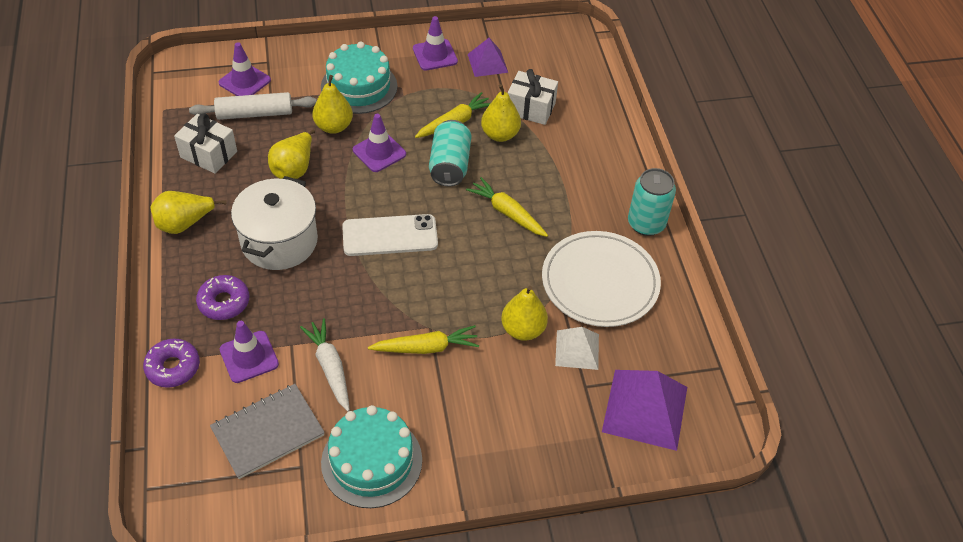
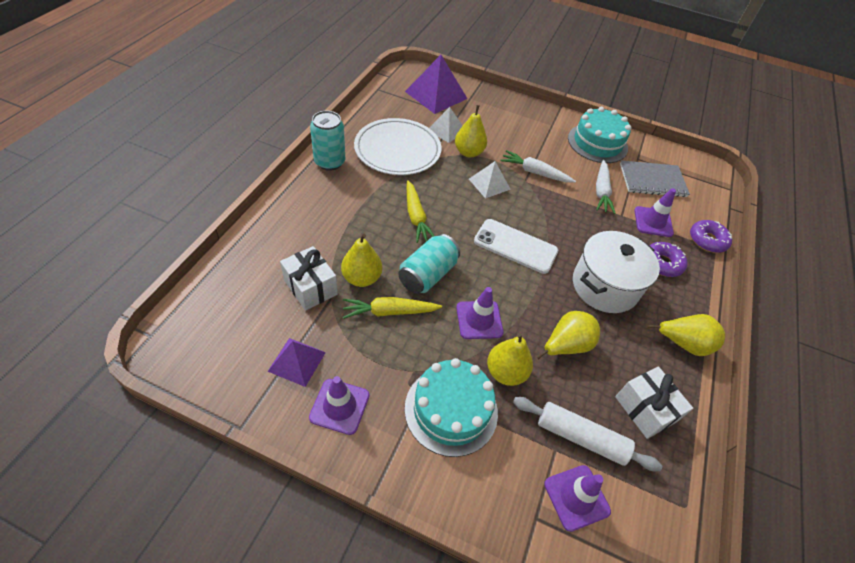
camera: 150 degrees left, 0 degrees up
yellow carrot [368,325,479,354] -> white carrot [500,150,576,183]
none -> white pyramid [469,161,511,199]

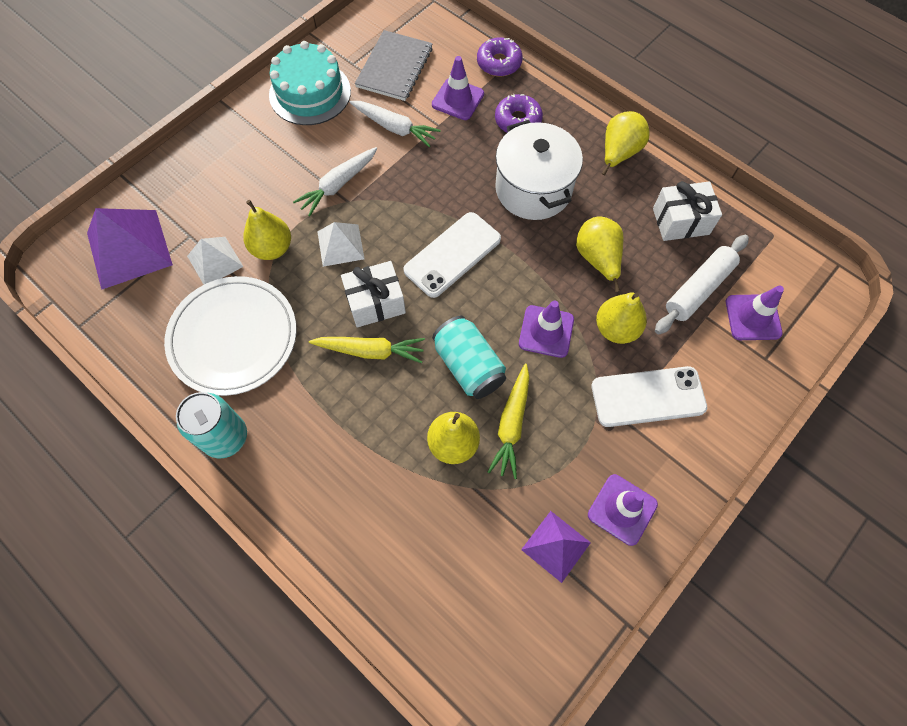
camera: 65 degrees left, 15 degrees up
white gift [280,246,338,311] -> white gift moved to [341,261,406,327]
turquoise cake [405,358,498,457] -> white phone [591,366,707,427]

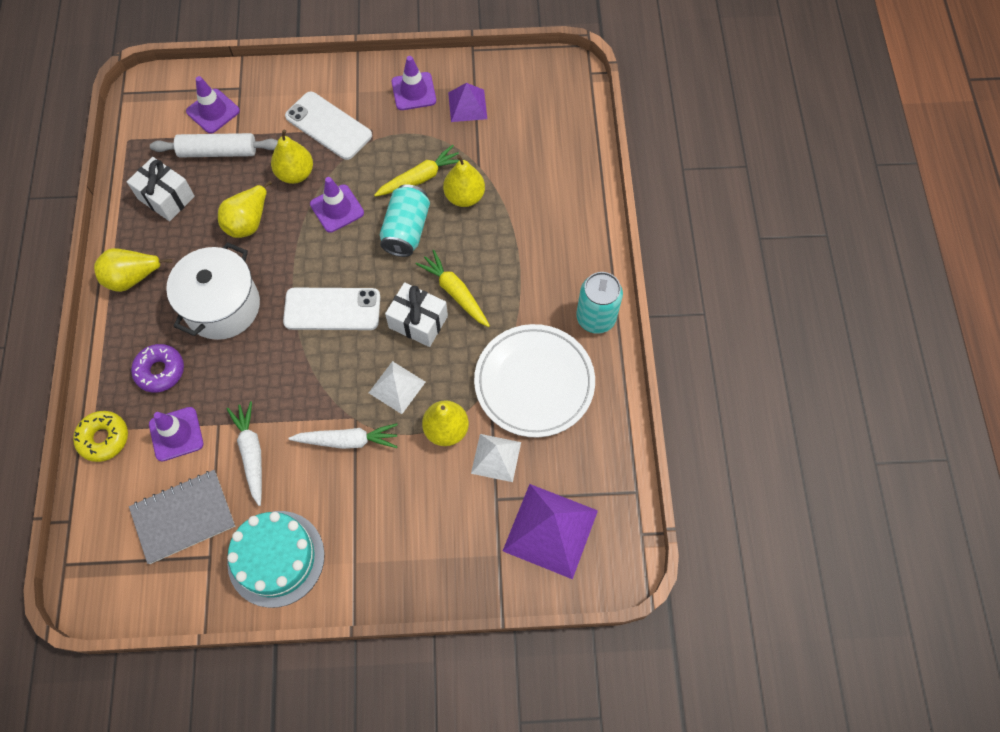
camera: 135 degrees left, 0 degrees up
purple donut [477,37,523,77] -> yellow donut [73,411,128,462]

